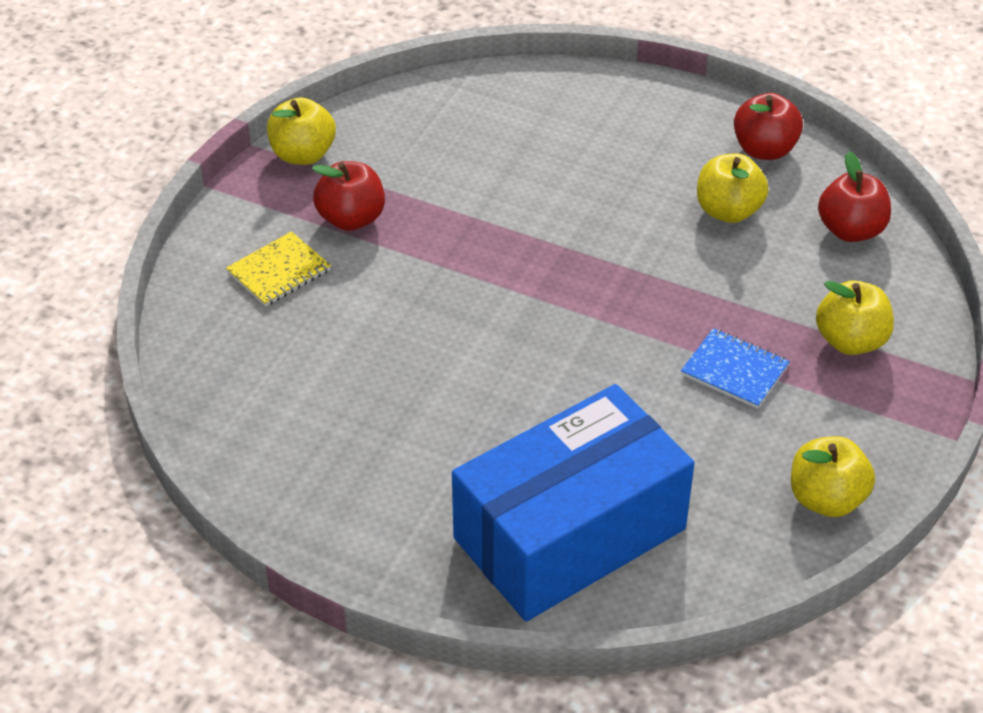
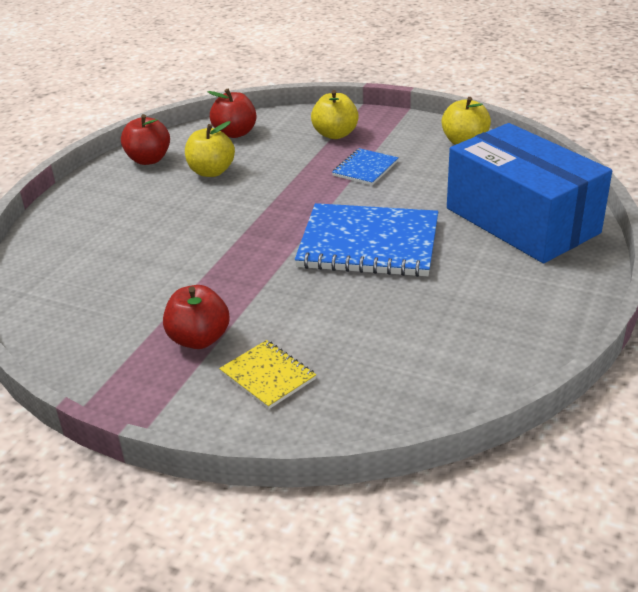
camera: 90 degrees left, 10 degrees down
yellow apple [267,97,336,165] -> none
none -> blue notebook [295,203,438,277]

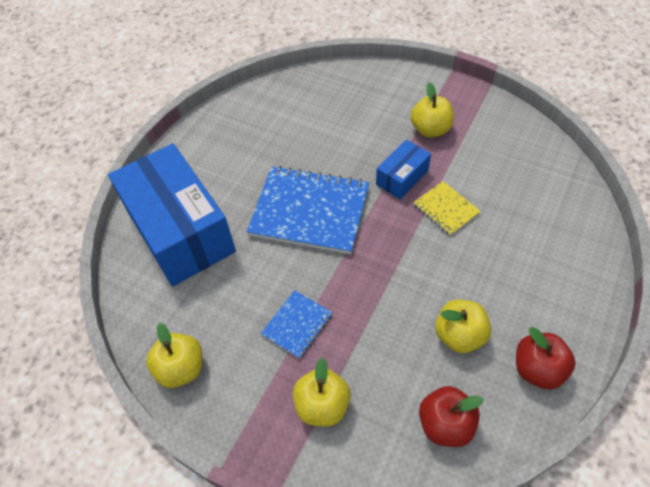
camera: 175 degrees left, 20 degrees up
red apple [163,285,230,349] -> yellow apple [411,82,454,138]
yellow notebook [219,340,316,409] -> yellow notebook moved to [414,181,481,236]
none -> blue box [376,140,431,199]

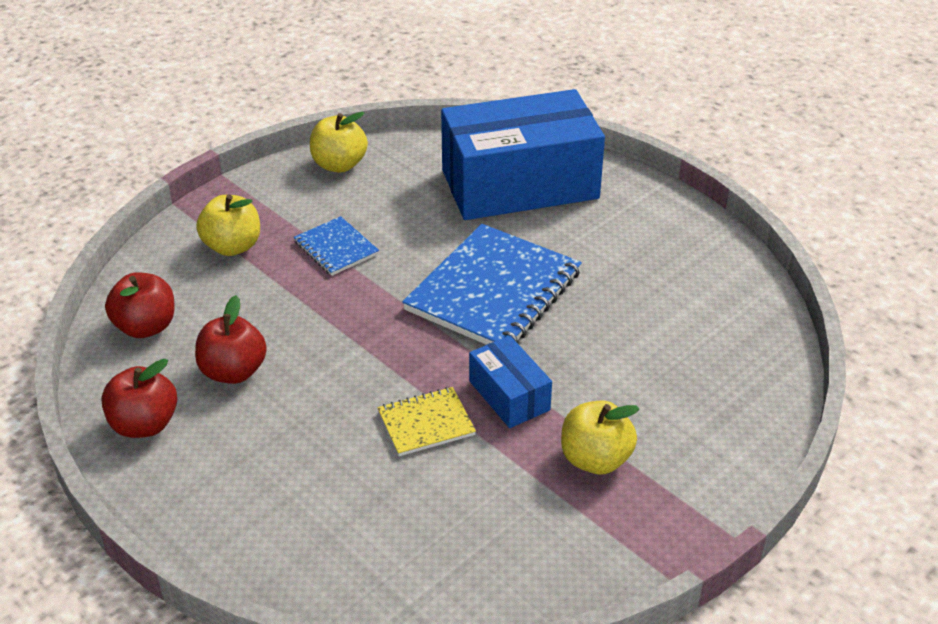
camera: 105 degrees right, 15 degrees down
yellow apple [435,300,491,353] -> red apple [195,295,267,384]

